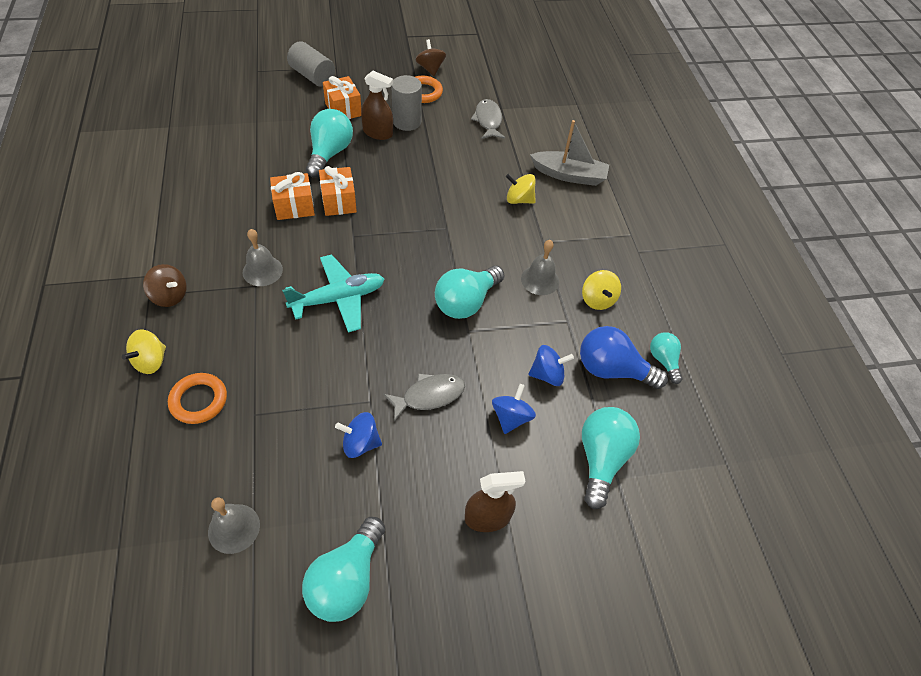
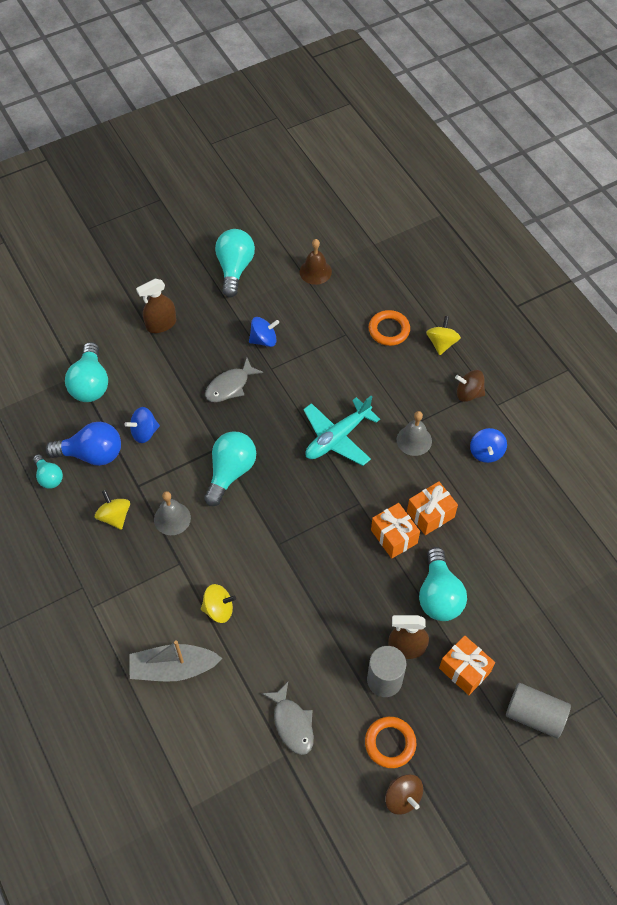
camera: 165 degrees right, 5 degrees up
grey bell [208,497,260,554] -> brown bell [300,239,332,285]
blue spinning top [492,384,536,434] -> blue spinning top moved to [470,428,507,463]

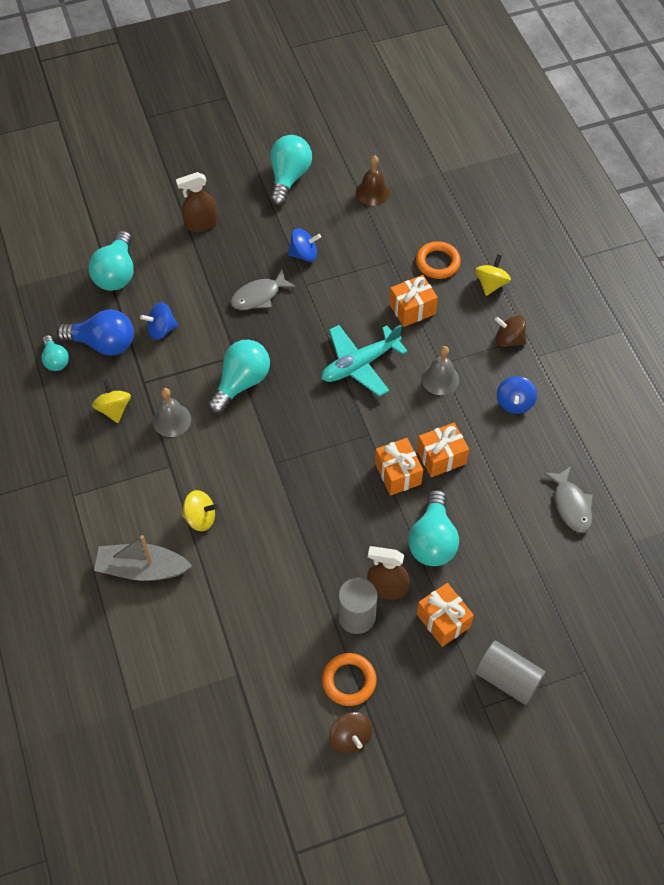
camera: 10 degrees right, 0 degrees up
grey fish [262,682,314,755] -> grey fish moved to [544,466,593,533]
none -> orange gift [389,275,438,327]

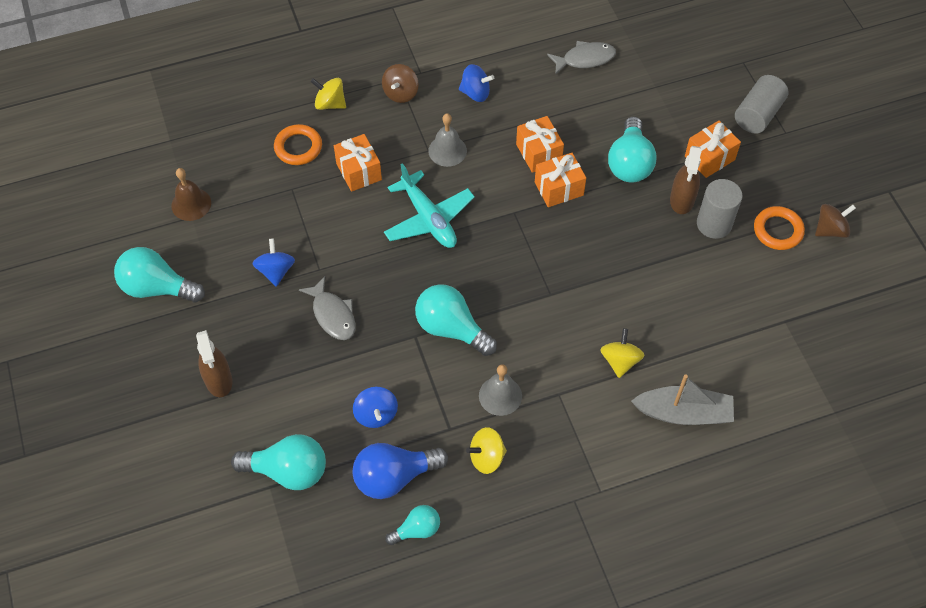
camera: 90 degrees left, 0 degrees up
blue light bulb [57,309,134,356] -> blue light bulb turned 120 degrees counterclockwise [352,443,448,499]
grey boat [94,535,192,581] -> grey boat turned 90 degrees counterclockwise [631,374,734,425]
turquoise light bulb [408,490,459,566] -> turquoise light bulb turned 90 degrees clockwise [608,117,657,182]

